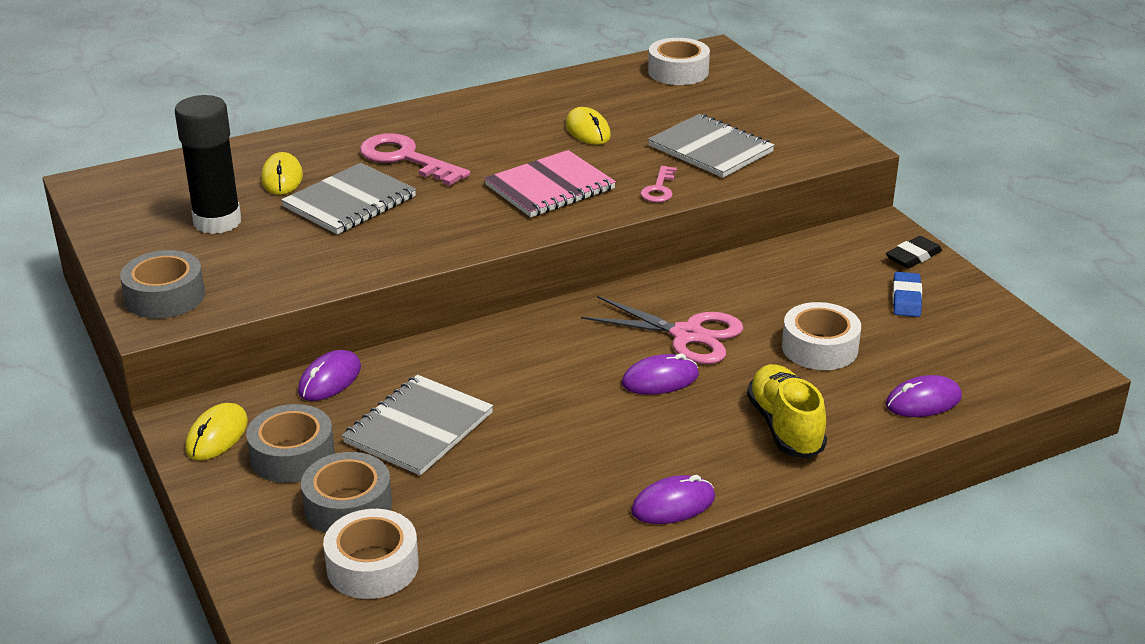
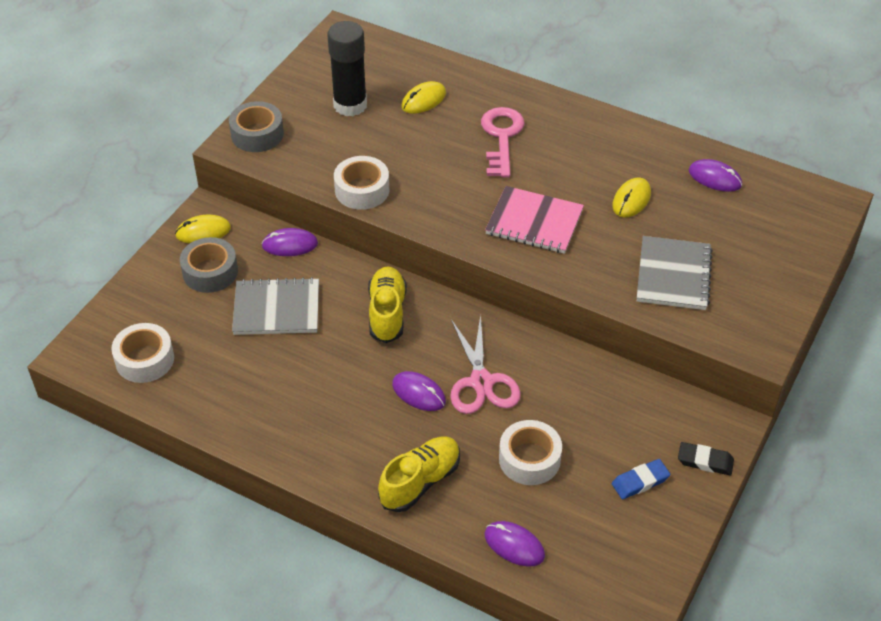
camera: 55 degrees right, 15 degrees up
grey notebook [281,163,416,235] -> none
grey tape [301,452,392,533] -> none
purple mouse [631,475,715,524] -> purple mouse moved to [689,159,742,192]
pink key [640,166,677,203] -> none
white tape [648,38,710,85] -> white tape moved to [334,156,389,210]
none -> yellow shoe [368,266,406,343]

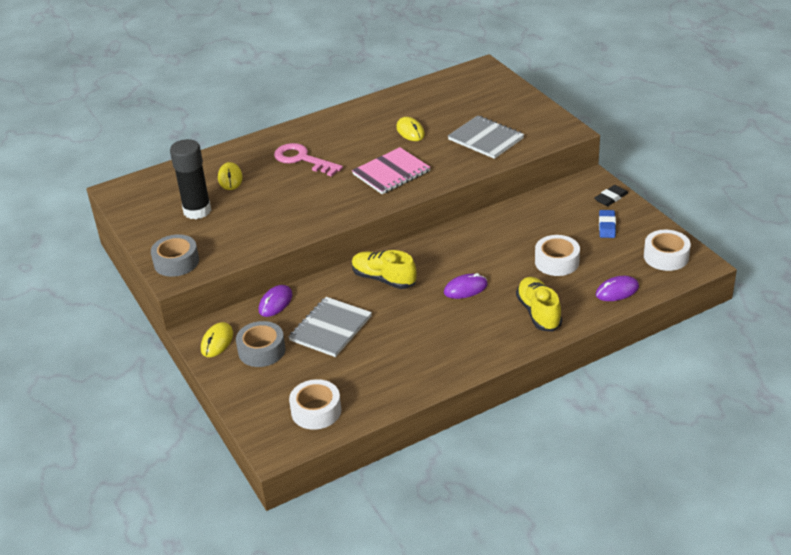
camera: 55 degrees left, 10 degrees down
white tape [334,156,389,210] -> white tape moved to [644,230,691,271]
pink scissors [450,315,521,414] -> none
purple mouse [689,159,742,192] -> none

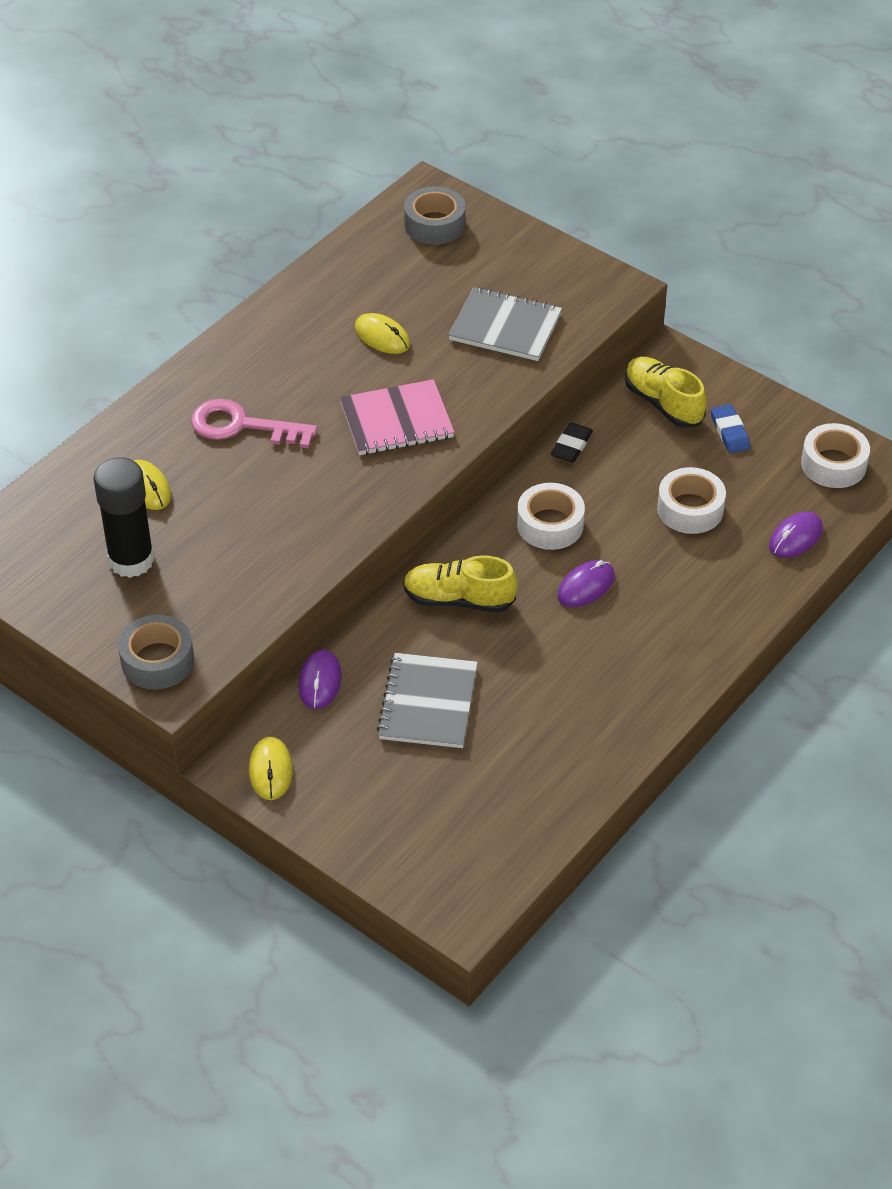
camera: 25 degrees left, 10 degrees up
grey tape [236,321,286,367] -> grey tape moved to [404,186,465,245]
white tape [289,379,341,430] -> white tape moved to [517,483,585,550]
pink notebook [352,147,431,194] -> pink notebook turned 45 degrees clockwise [340,379,455,455]
yellow shoe [516,277,562,331] -> yellow shoe moved to [625,357,707,428]
black eraser [594,185,628,206] -> black eraser moved to [551,422,593,463]

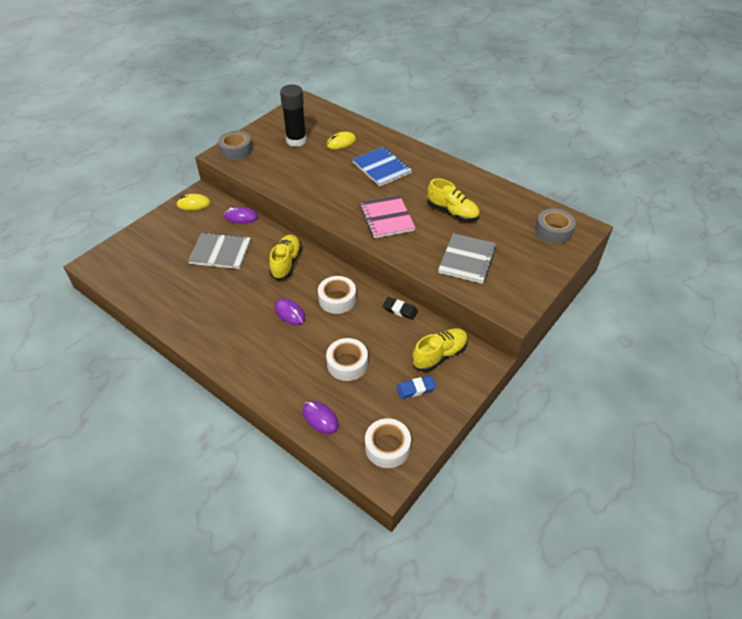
camera: 90 degrees right, 0 degrees up
pink key [191,399,318,448] -> blue notebook [352,147,412,186]
yellow mouse [355,313,410,354] -> yellow shoe [427,178,480,222]

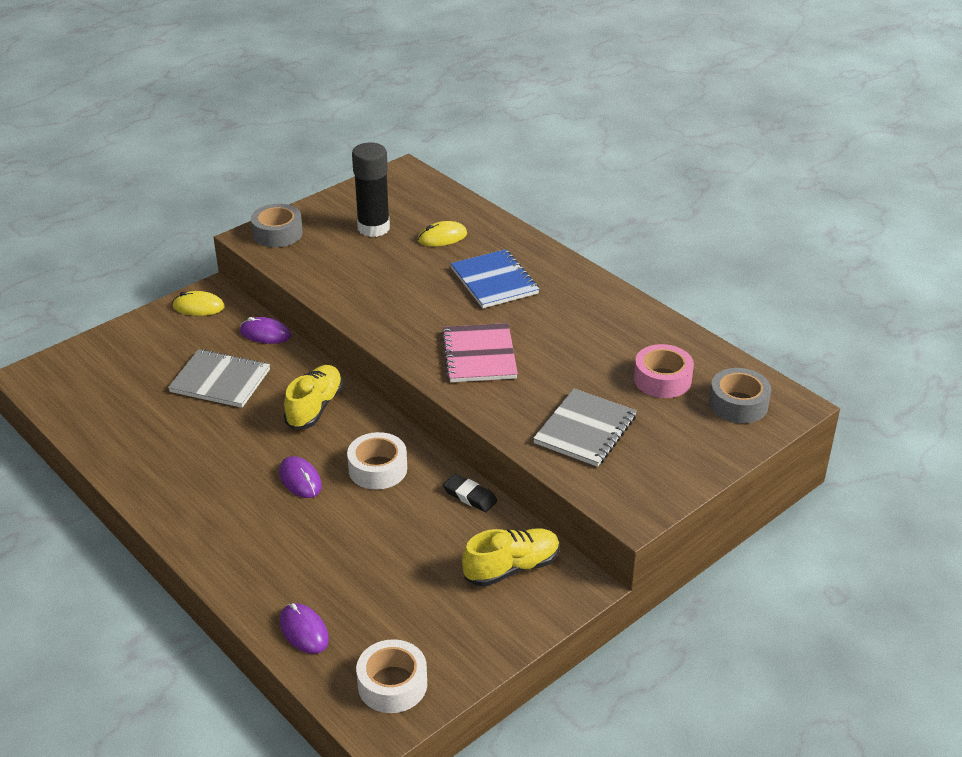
camera: 10 degrees right, 10 degrees down
white tape [326,338,368,381] -> none
blue eraser [396,376,436,399] -> none
yellow shoe [427,178,480,222] -> none
none -> pink tape [634,344,694,398]

